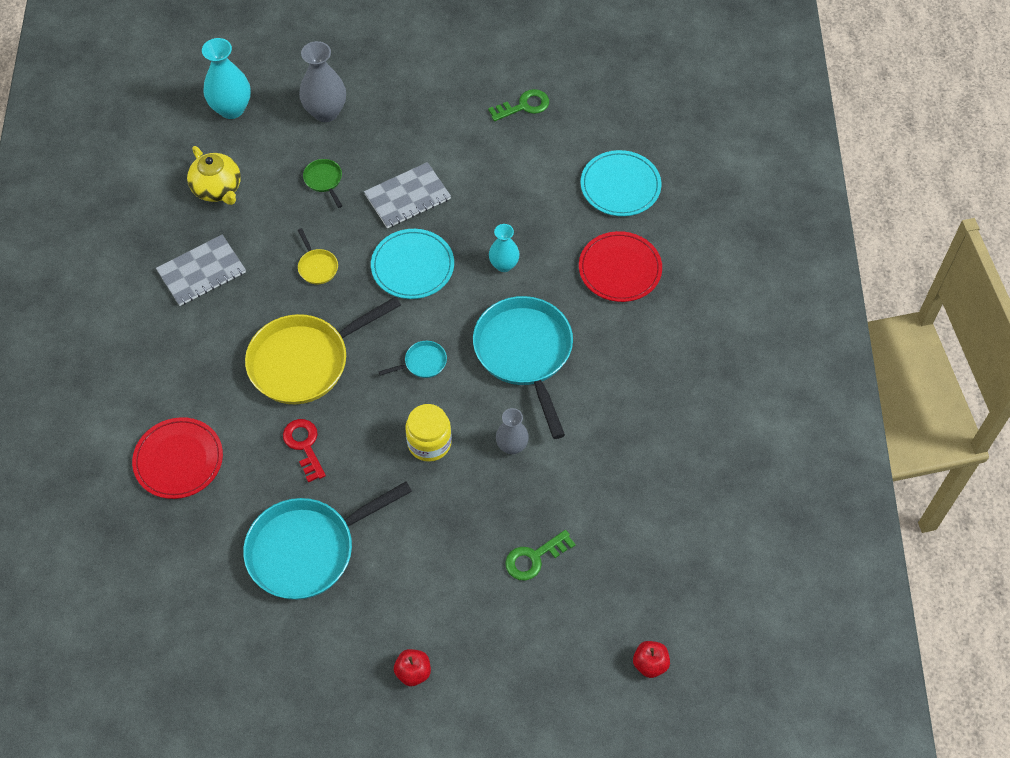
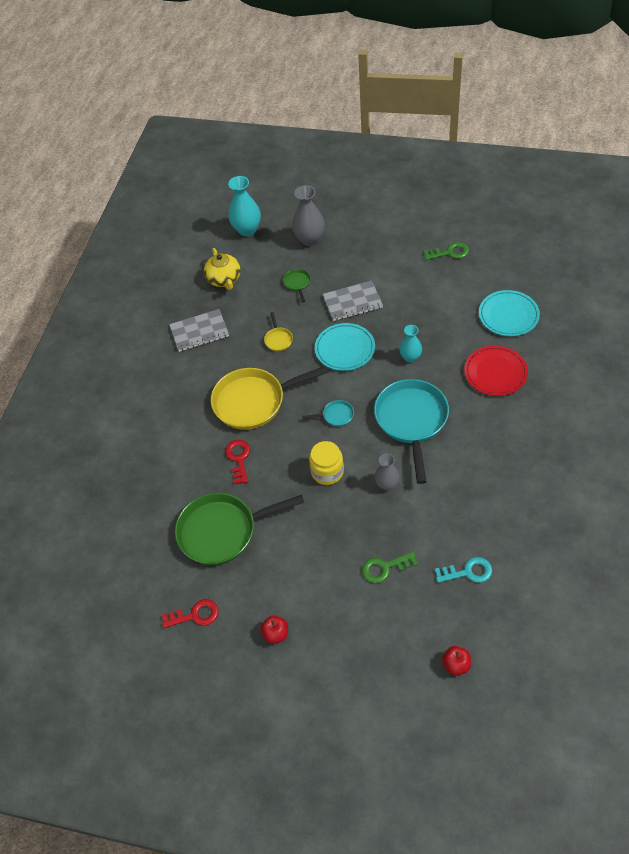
camera: 20 degrees right, 5 degrees down
red plate [132,417,223,499] -> none
turquoise pan [243,482,412,600] -> green pan [175,493,305,565]
none -> red key [162,599,219,628]
none -> turquoise key [435,557,492,583]

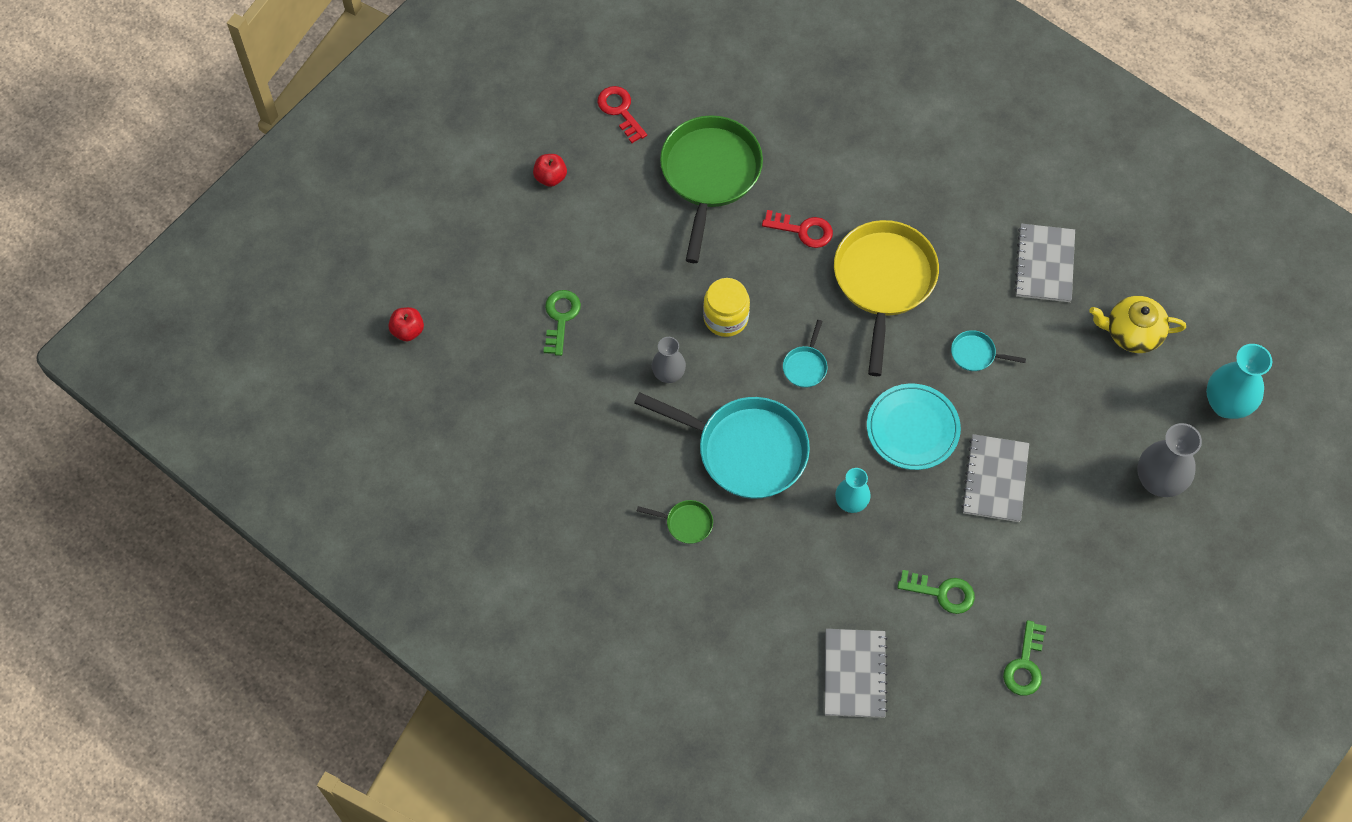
camera: 110 degrees right, 10 degrees up
red key [162,599,219,628] -> red key turned 135 degrees clockwise [597,86,647,143]
yellow pan [264,312,293,351] -> turquoise pan [951,330,1026,371]
green pan [283,269,311,302] -> green pan moved to [637,500,713,544]
turquoise key [435,557,492,583] -> none
red plate [465,346,528,396] -> none
turquoise plate [479,290,540,336] -> grey notebook [825,629,888,718]
none -> green key [897,570,975,614]

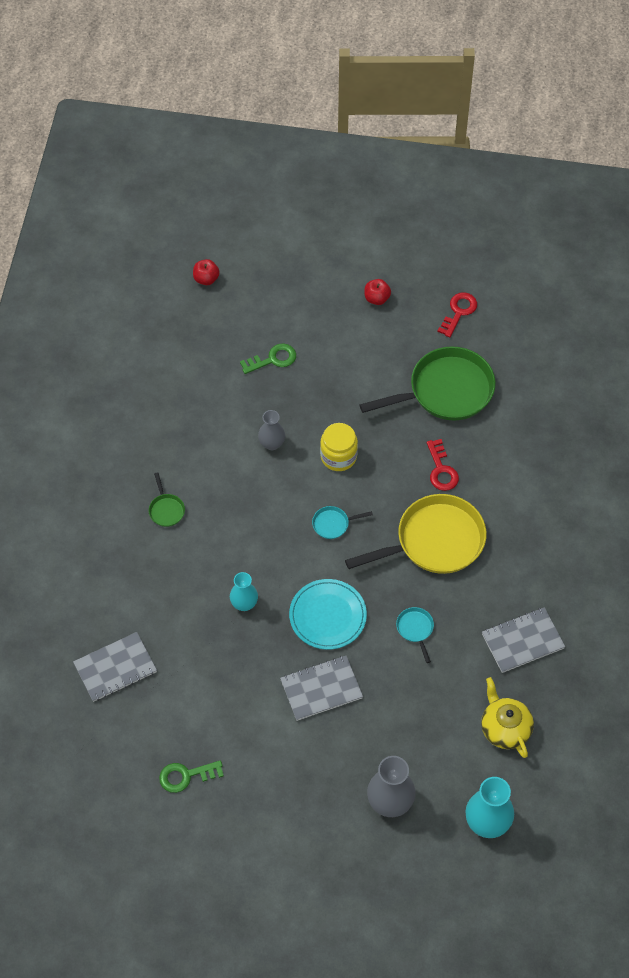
camera: 60 degrees right, 5 degrees down
turquoise pan [634,392,810,499] -> none
green key [897,570,975,614] -> none

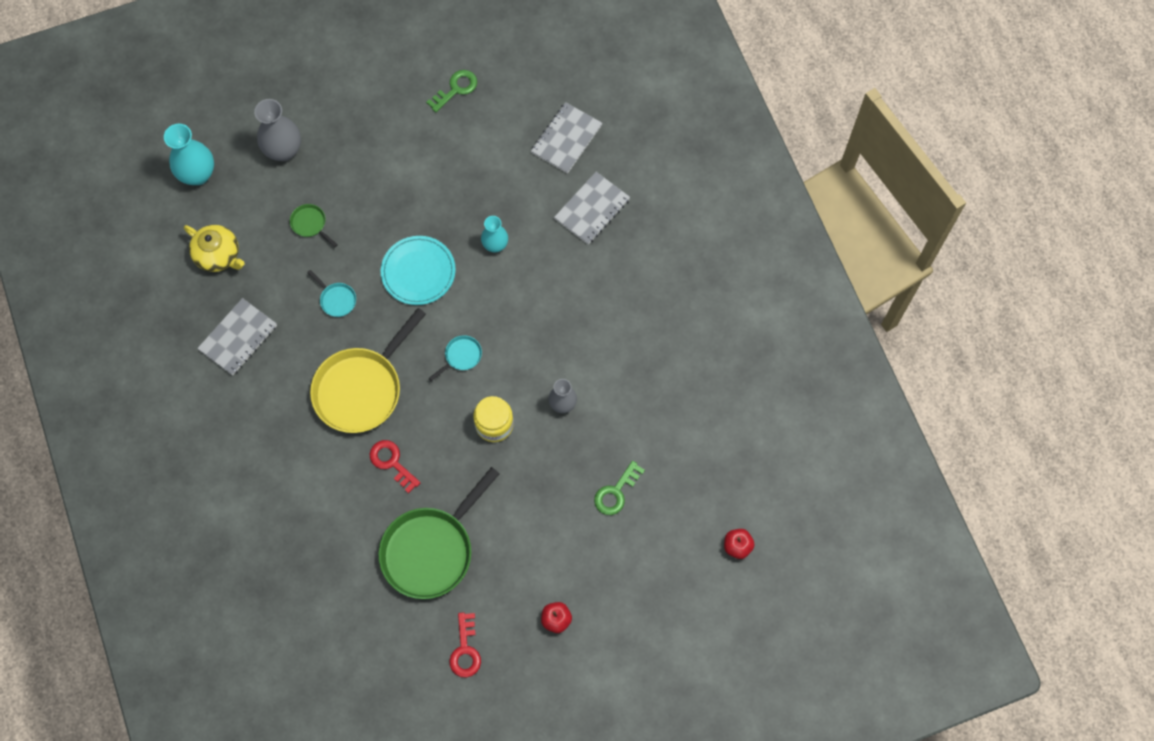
camera: 150 degrees right, 10 degrees up
green pan [149,472,185,527] -> green pan moved to [290,204,338,247]
grey notebook [280,656,363,721] -> grey notebook moved to [554,172,630,245]

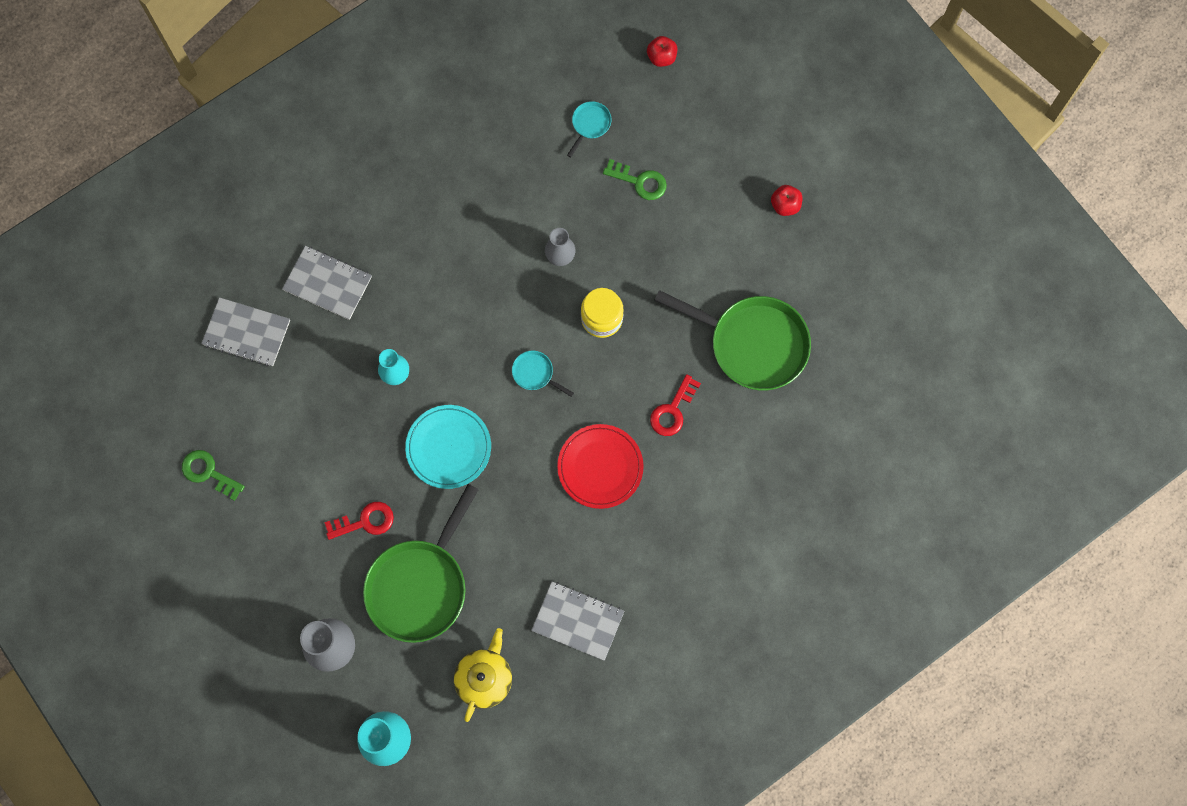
camera: 105 degrees left, 5 degrees up
green pan [290,204,338,247] -> green pan [363,484,479,643], size x2.39
turquoise pan [307,270,356,317] -> turquoise pan moved to [567,101,612,158]
yellow pan [310,308,426,433] -> red plate [557,424,644,509]
red key [449,612,481,678] -> red key moved to [324,502,394,540]

